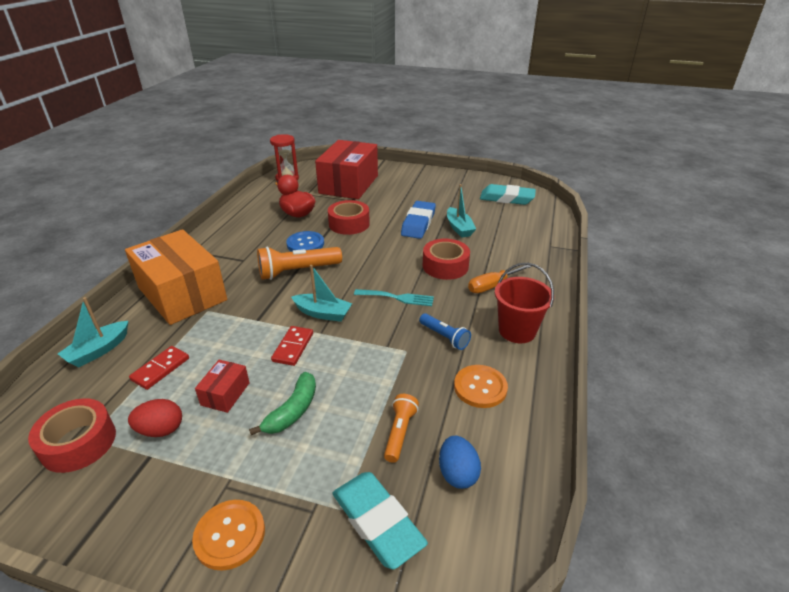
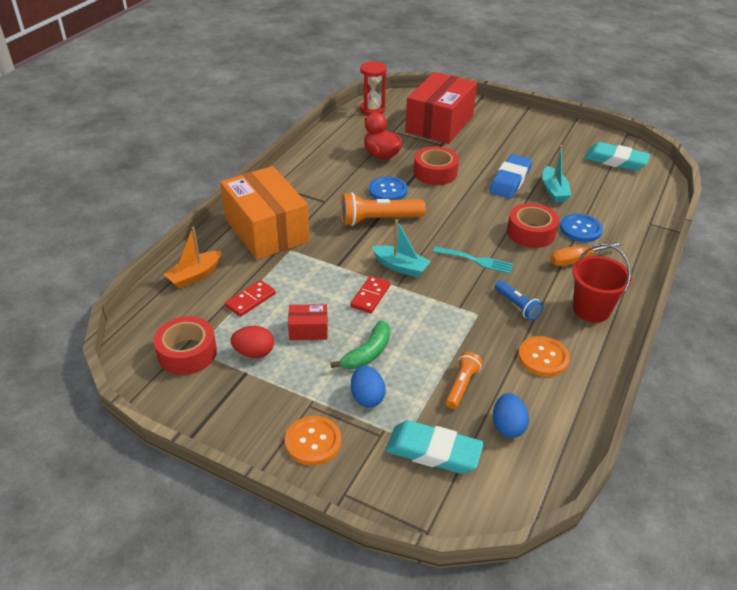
camera: 10 degrees right, 5 degrees up
turquoise boat [58,297,128,367] -> orange boat [163,227,222,289]
red box [195,360,250,413] -> red box turned 60 degrees clockwise [288,304,328,340]
turquoise eraser [332,472,428,569] -> turquoise eraser turned 45 degrees counterclockwise [385,420,484,474]
none -> blue egg [351,365,386,408]
none -> blue button [560,214,603,242]

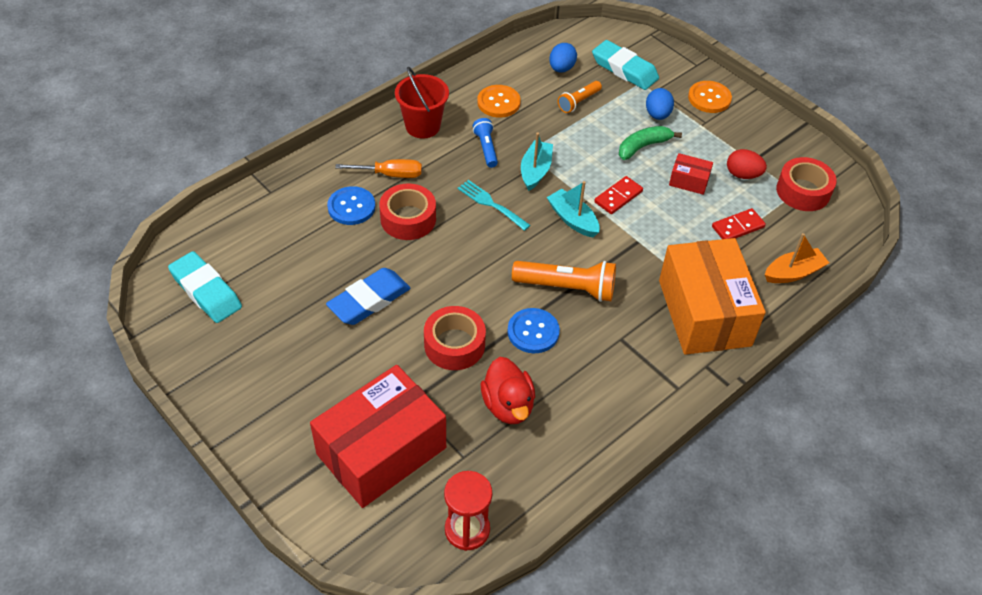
camera: 160 degrees left, 10 degrees up
turquoise boat [542,145,572,202] -> turquoise boat moved to [521,133,553,191]

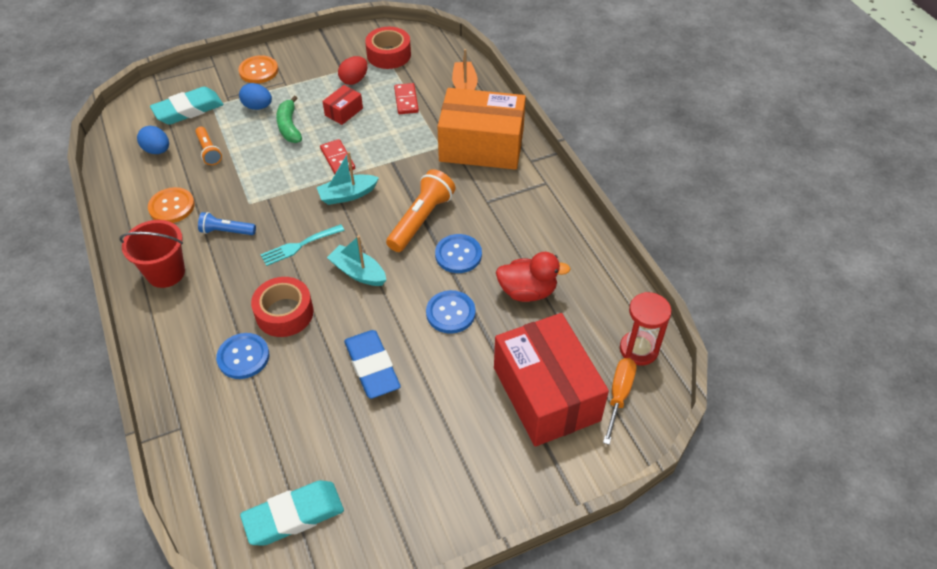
camera: 70 degrees left, 0 degrees up
orange screwdriver [335,159,422,178] -> orange screwdriver moved to [603,358,636,445]
red tape [424,306,486,370] -> blue button [426,290,476,334]
turquoise boat [521,133,553,191] -> turquoise boat moved to [327,235,386,286]

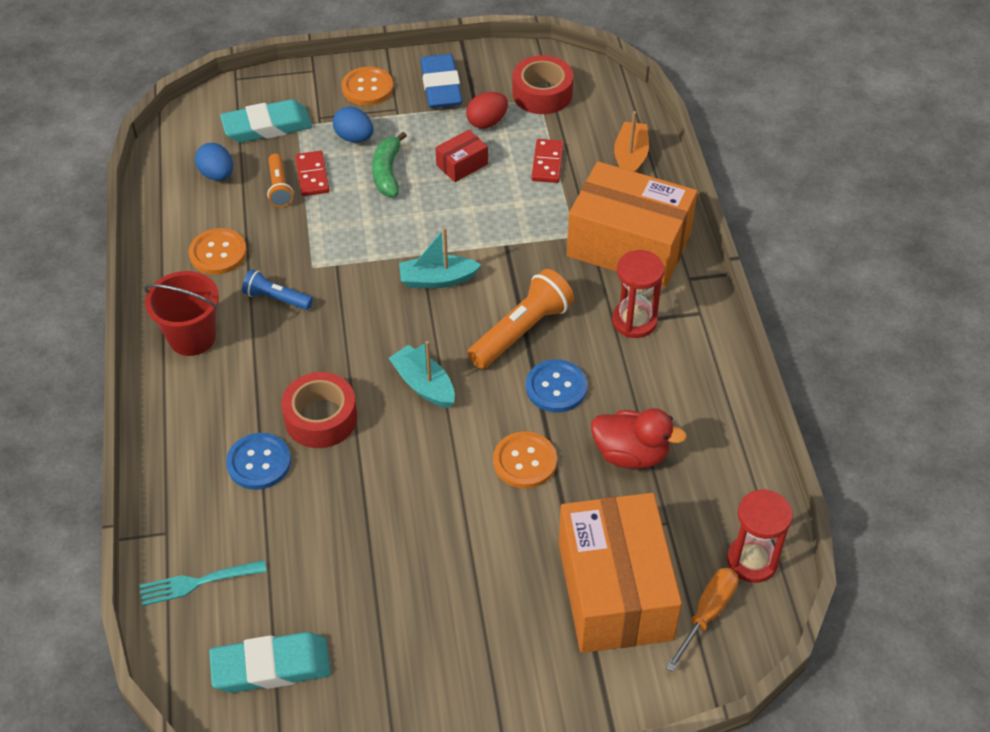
camera: 15 degrees right, 0 degrees up
turquoise fork [260,224,345,266] -> turquoise fork moved to [140,560,267,606]
red domino [320,139,355,174] -> red domino moved to [295,151,329,196]
blue eraser [344,330,401,399] -> blue eraser moved to [420,54,463,108]
blue button [426,290,476,334] -> orange button [493,431,557,489]
red box [494,313,609,447] -> orange box [559,493,682,653]
none -> red hourglass [612,250,664,338]

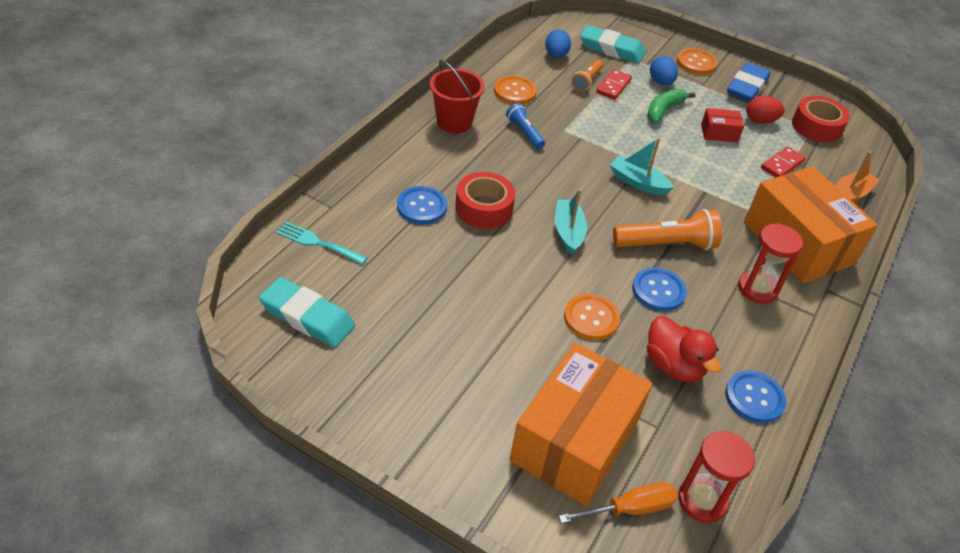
camera: 35 degrees right, 5 degrees down
none -> blue button [725,370,787,423]

